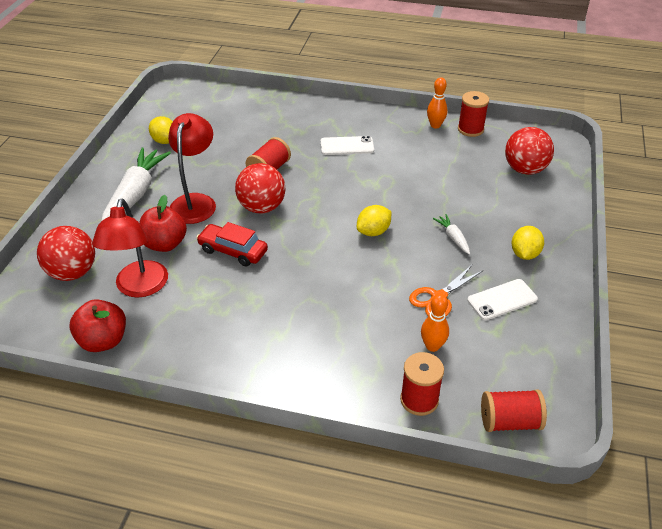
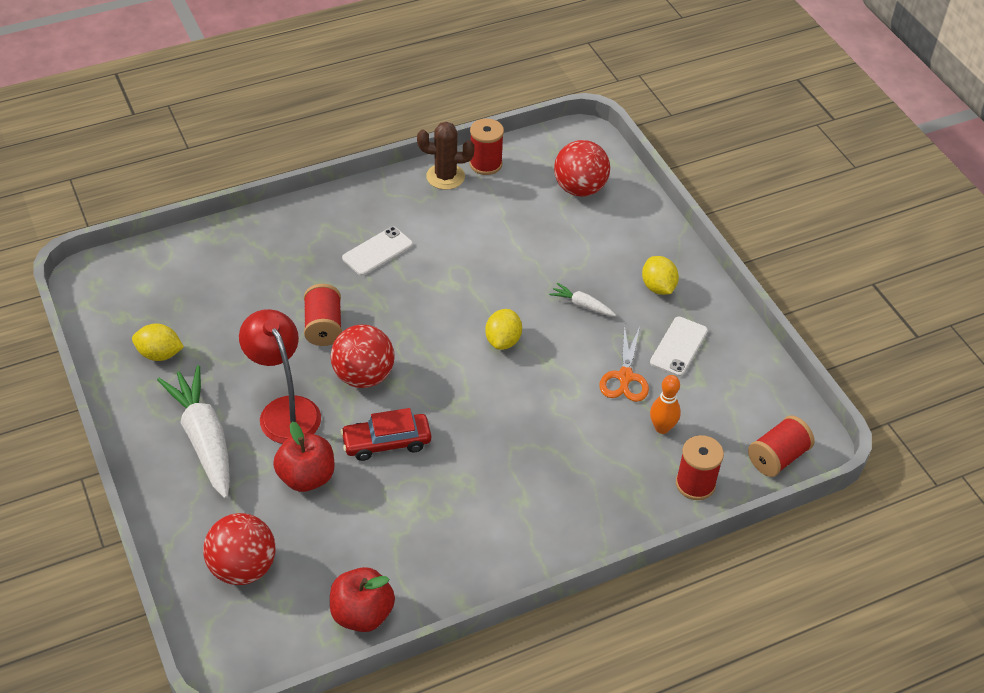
camera: 40 degrees left, 5 degrees up
red lamp [92,199,168,297] -> none
orange bowling pin [427,77,448,128] -> brown cactus [417,122,475,190]

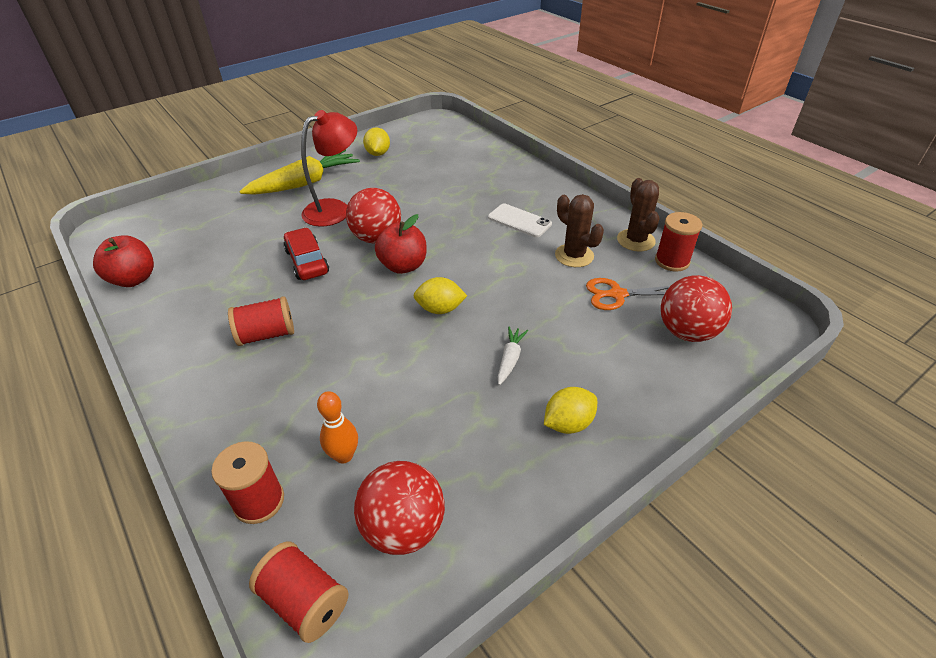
camera: 80 degrees right, 5 degrees down
white carrot [157,365,230,499] -> yellow carrot [239,149,360,195]
red ball [203,513,276,585] -> red ball moved to [354,461,445,555]
red apple [273,421,334,492] -> red apple moved to [375,214,426,274]
red spool [304,284,342,346] -> red spool moved to [228,296,294,346]
orange scissors [600,325,649,402] -> orange scissors moved to [586,278,670,310]
white phone [650,317,708,377] -> none
none -> brown cactus [555,194,604,267]

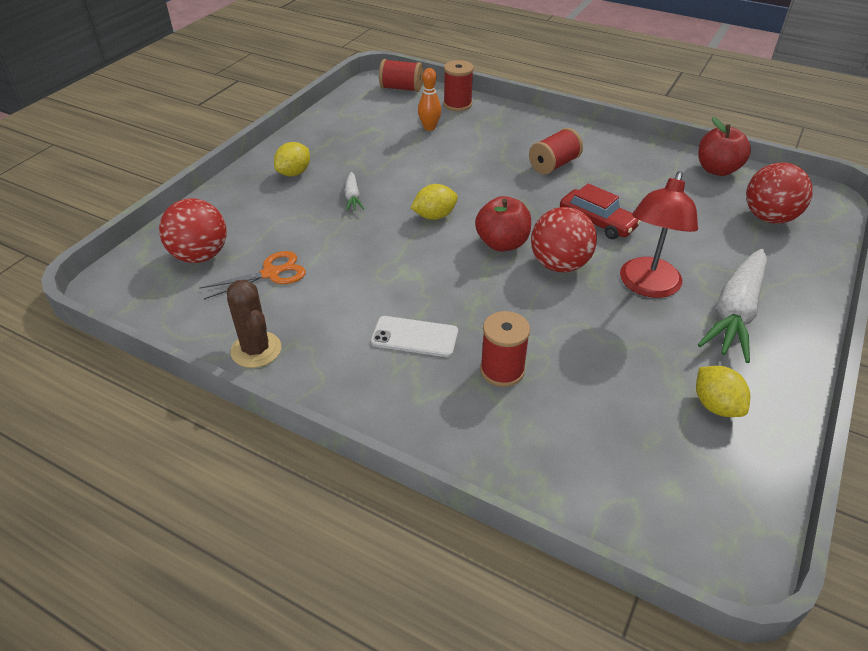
camera: 155 degrees right, 0 degrees up
yellow carrot [239,149,360,195] -> white carrot [698,249,767,363]
red ball [354,461,445,555] -> red ball moved to [746,162,813,224]
brown cactus [555,194,604,267] -> none
red spool [655,212,702,272] -> red spool moved to [480,311,530,387]

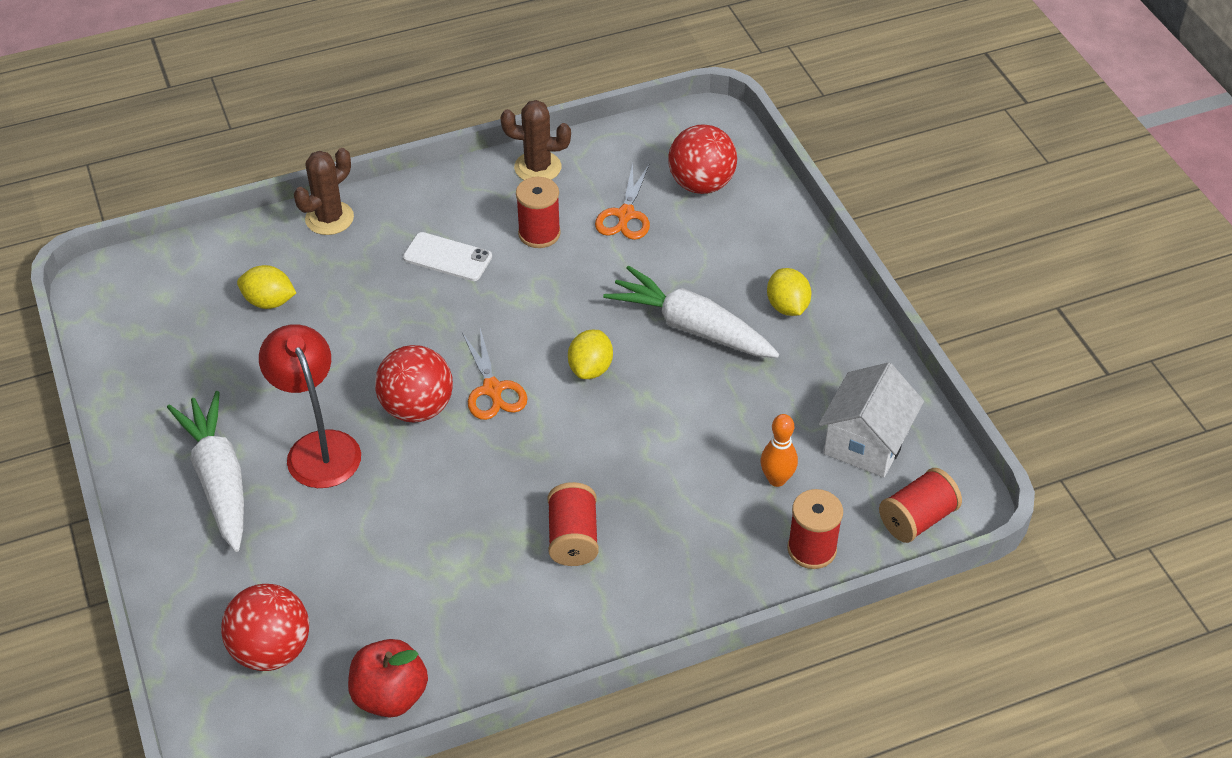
camera: 130 degrees right, 5 degrees up
white carrot [345,172,364,211] -> white carrot [603,265,779,358], size x2.18
white phone [371,316,458,357] -> white phone turned 60 degrees clockwise [403,232,492,281]
red apple [475,196,531,252] -> orange scissors [462,329,528,420]
red spool [480,311,530,387] -> red spool moved to [516,177,561,248]
red car [560,183,641,239] -> none
yellow lemon [696,366,750,417] -> yellow lemon moved to [237,265,296,309]
none -> brown cactus [294,148,354,235]
none -> white house [819,362,924,477]

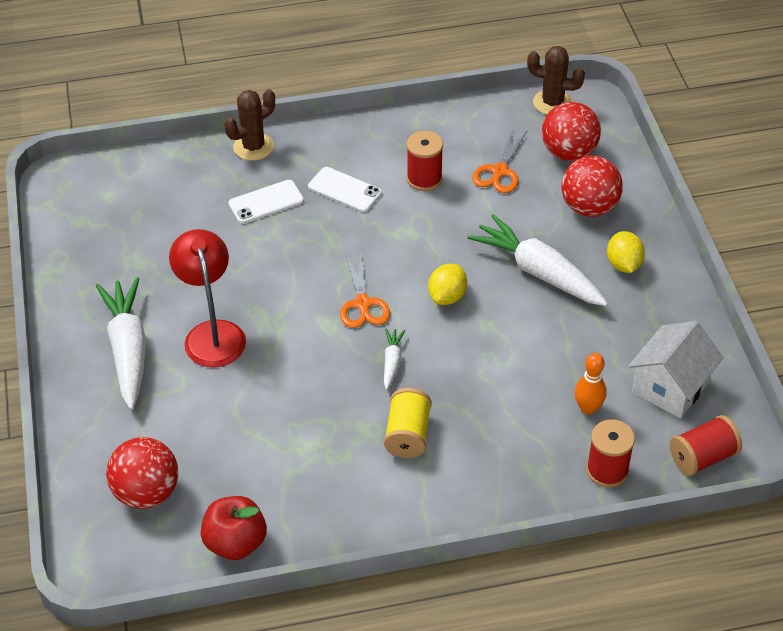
camera: 10 degrees right, 0 degrees up
yellow lemon [237,265,296,309] -> none
red ball [375,345,453,423] -> red ball moved to [561,156,623,217]
brown cactus [500,100,571,180] -> brown cactus moved to [527,46,585,115]
red spool [548,482,599,566] -> yellow spool [384,388,432,458]
none -> white phone [228,180,304,224]
none -> white carrot [384,328,405,390]

